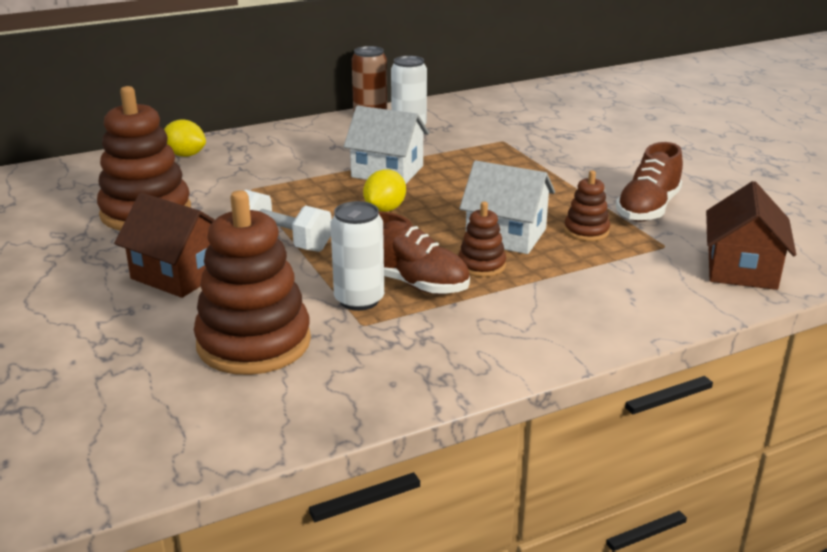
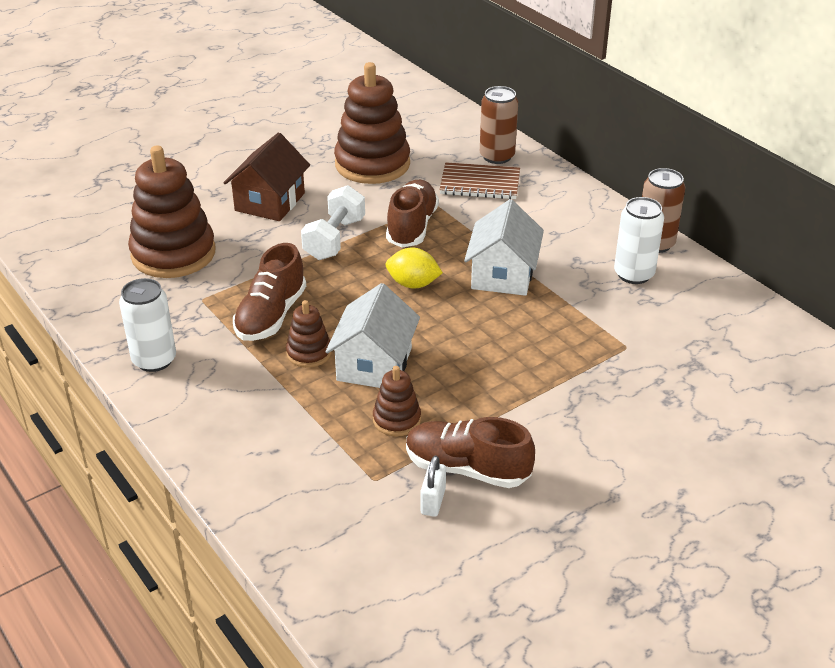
camera: 80 degrees right, 10 degrees up
yellow lemon [164,119,206,157] -> brown can [480,86,518,164]
white can [330,201,384,311] -> white can moved to [119,278,176,372]
brown house [706,181,796,290] -> none
none -> brown shoe [386,180,439,247]
none -> white padlock [421,456,446,517]
none -> brown notebook [439,162,520,199]

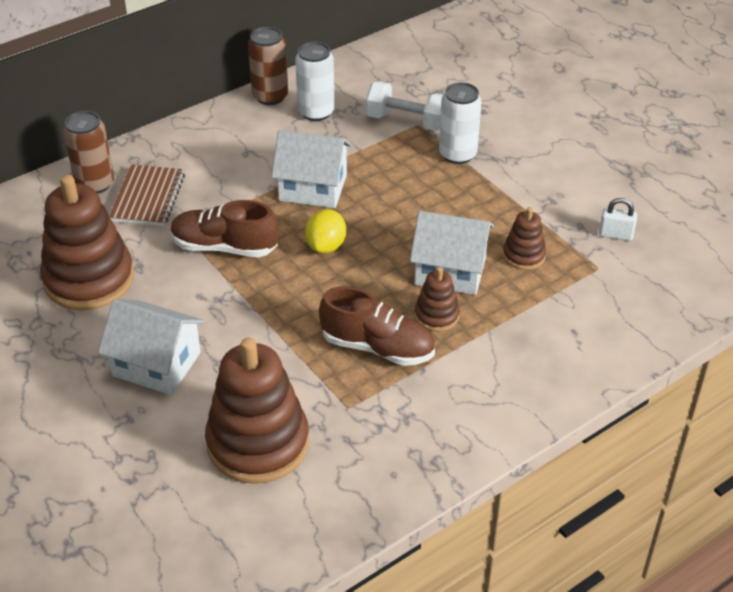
camera: 90 degrees left, 5 degrees up
white can [119,278,176,372] -> white can moved to [439,82,482,164]
brown house [224,132,310,221] -> white house [98,299,205,395]
white dumbbell [301,185,365,260] -> white dumbbell moved to [365,81,443,131]
brown shoe [406,417,535,488] -> none

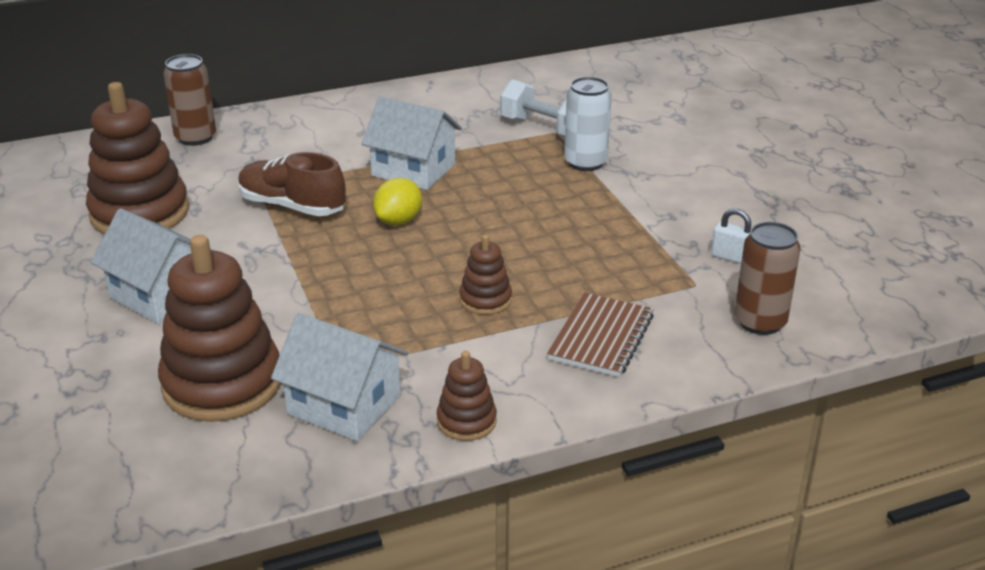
camera: 15 degrees right, 10 degrees down
brown notebook [109,165,185,226] -> brown notebook moved to [547,292,654,377]
brown can [248,27,288,105] -> brown can moved to [734,222,801,335]
white can [295,42,335,121] -> none
brown shoe [319,287,435,366] -> none
white house [410,211,494,295] -> white house moved to [271,313,408,441]
brown stacking toy [503,207,546,270] -> brown stacking toy moved to [437,351,497,441]

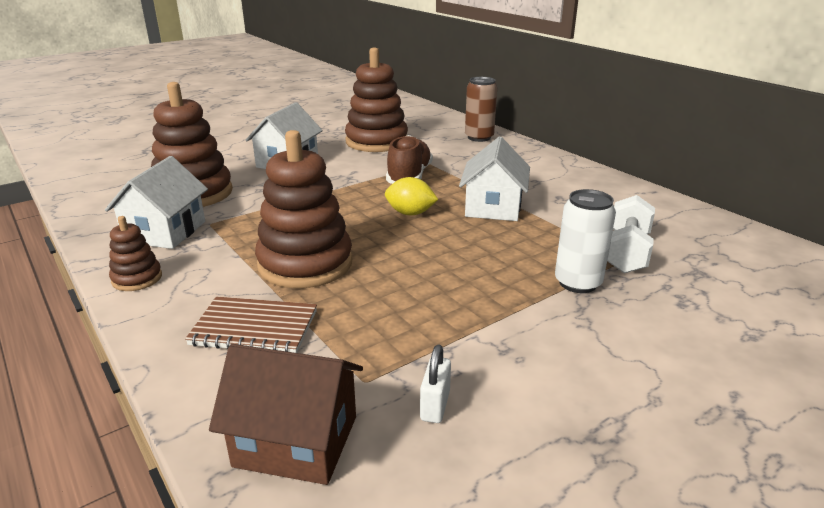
camera: 75 degrees right, 5 degrees down
brown stacking toy [459,234,512,315] -> brown stacking toy [255,130,353,288], size x2.06
brown can [734,222,801,335] -> brown house [209,344,363,485]

